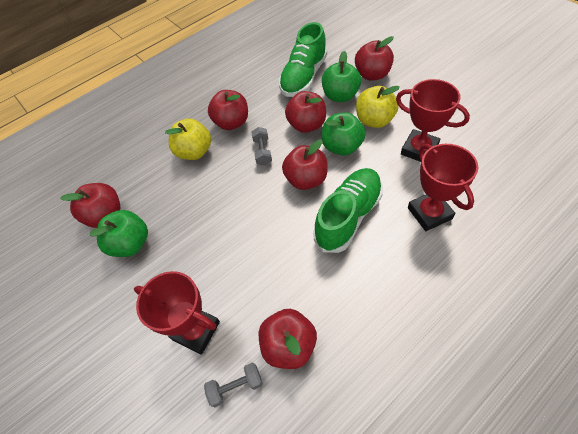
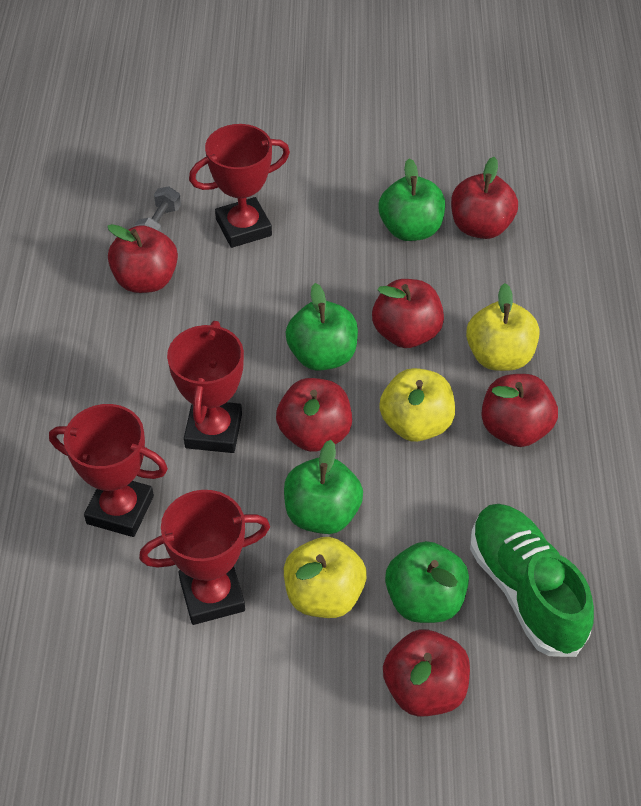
camera: 125 degrees right, 5 degrees down
grey dumbbell [251,127,272,165] -> yellow apple [379,368,455,442]
red apple [285,91,326,133] -> red apple moved to [372,279,444,348]
green shoe [313,168,383,253] -> red trophy [167,321,244,453]
none -> green apple [286,283,358,371]

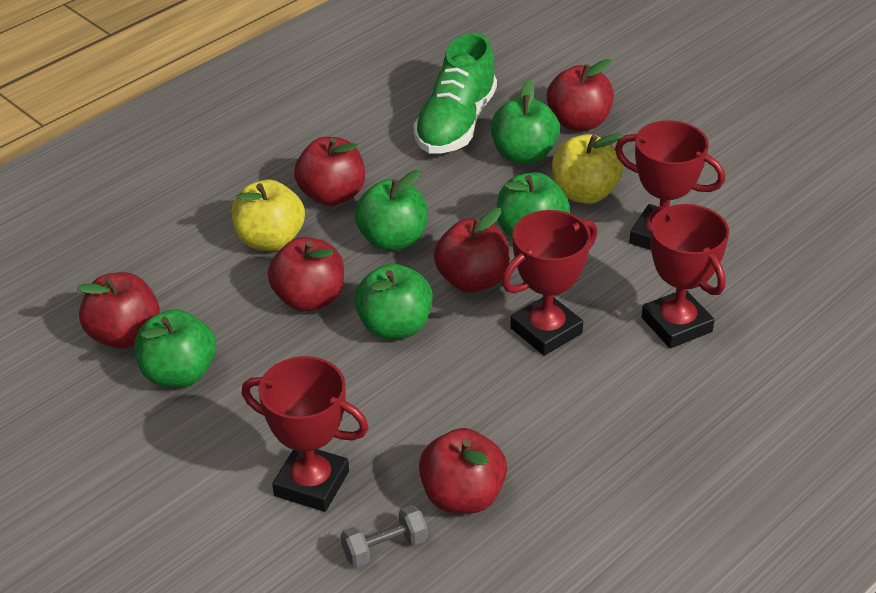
camera: 135 degrees left, 10 degrees down
yellow apple [379,368,455,442] -> green apple [354,170,428,251]

